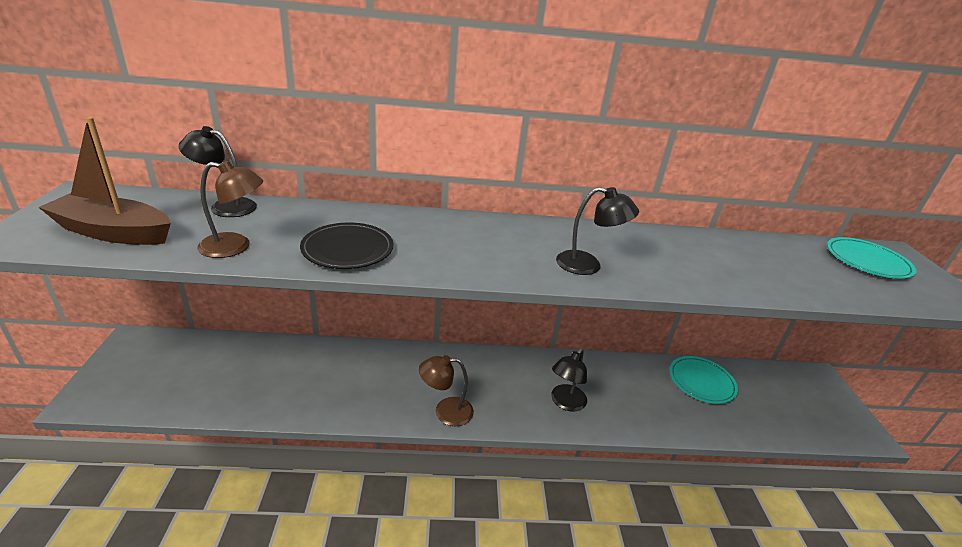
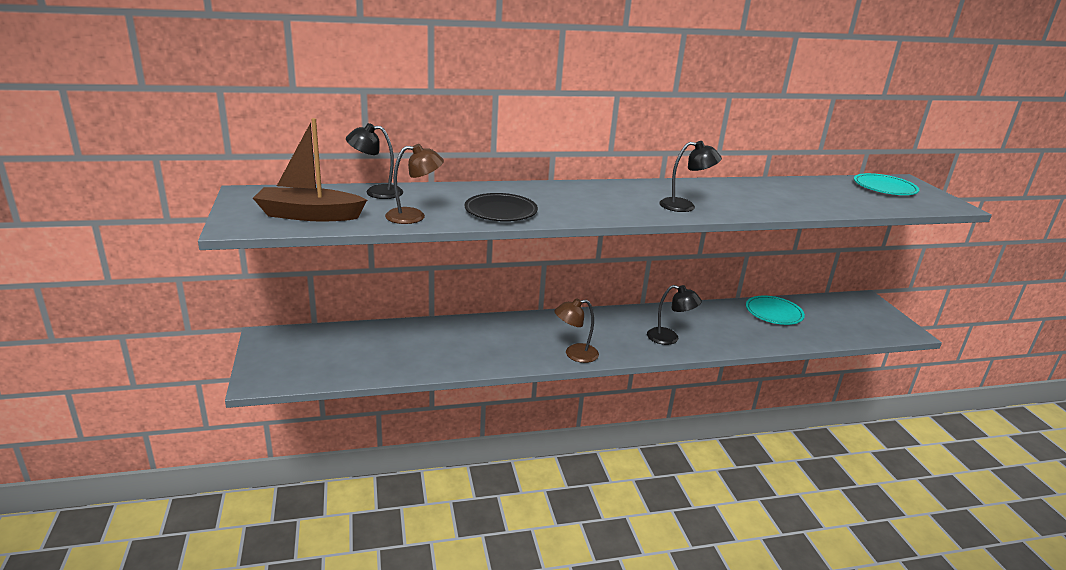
camera: 10 degrees left, 5 degrees down
black lamp [551,348,587,411] -> black lamp turned 90 degrees counterclockwise [647,285,702,345]

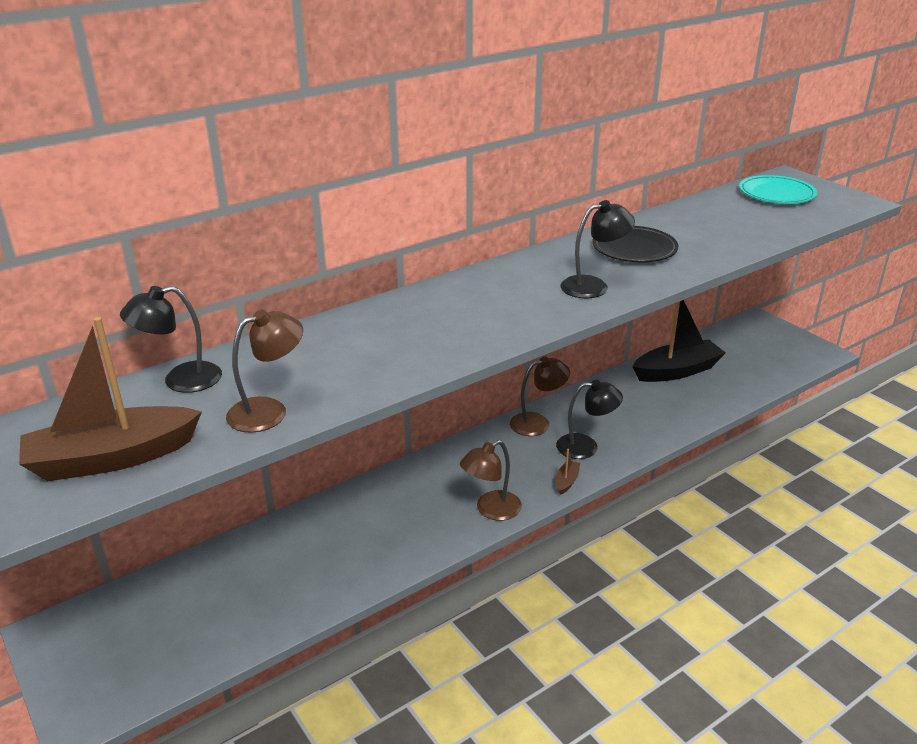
camera: 20 degrees left, 5 degrees up
black plate [464,193,538,221] -> black plate moved to [592,226,678,263]
turquoise plate [746,296,805,325] -> black boat [632,300,726,382]
none -> brown lamp [510,357,570,436]
none -> brown boat [556,449,580,495]

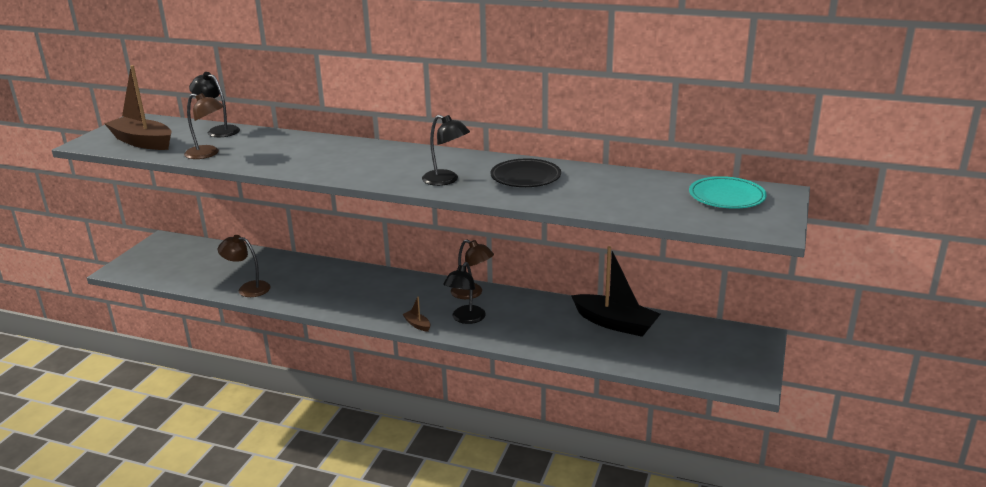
camera: 55 degrees right, 5 degrees down
brown lamp [460,440,522,521] -> brown lamp moved to [218,235,271,297]
black lamp [556,380,623,459] -> black lamp turned 60 degrees clockwise [443,262,486,324]
brown boat [556,449,580,495] -> brown boat turned 120 degrees counterclockwise [402,296,431,332]

